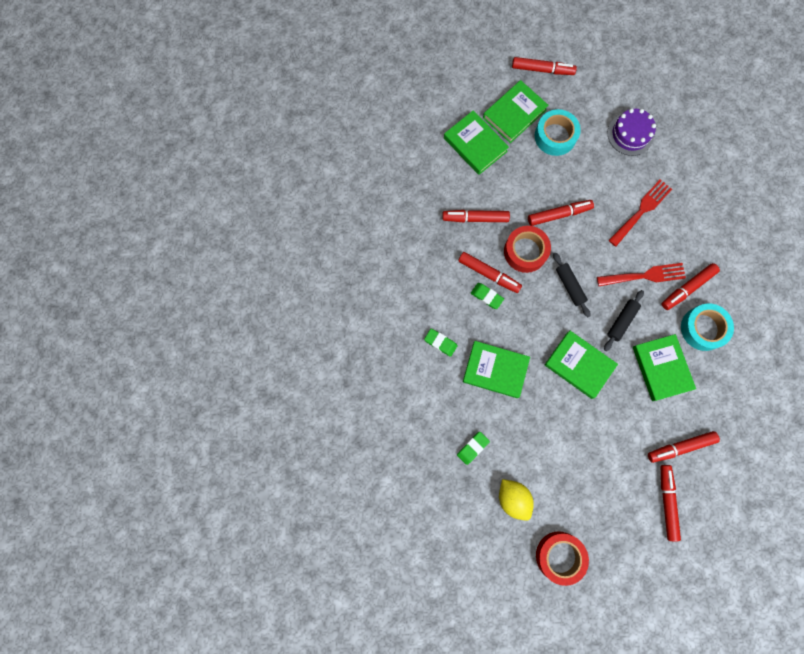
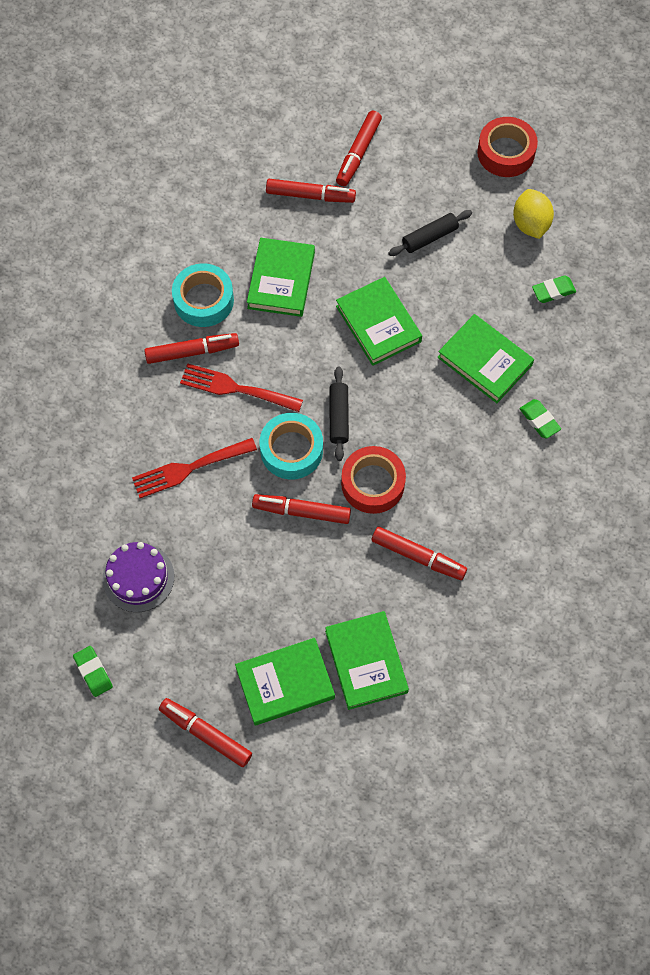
camera: 155 degrees left, 10 degrees down
red marker [458,252,522,293] -> none
green eraser [471,283,504,309] -> green eraser moved to [73,646,113,697]
turquoise tape [535,109,581,156] -> turquoise tape moved to [260,413,323,479]
black rolling pin [604,290,644,351] -> black rolling pin moved to [388,210,472,256]

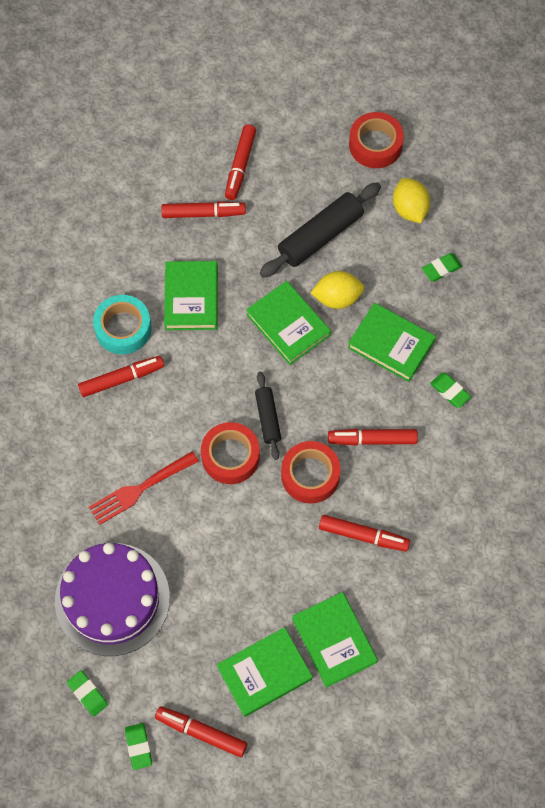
camera: 10 degrees left, 0 degrees up
purple cake [103,542,174,612] -> purple cake [55,543,170,656], size x1.73
red fork [180,363,303,412] -> none
red marker [252,494,351,524] -> red marker moved to [328,429,418,446]
turquoise tape [260,413,323,479] -> red tape [201,422,260,484]
black rolling pin [388,210,472,256] -> black rolling pin [260,182,381,278], size x1.73
none -> green eraser [125,723,152,770]
none -> yellow lemon [311,271,365,309]

